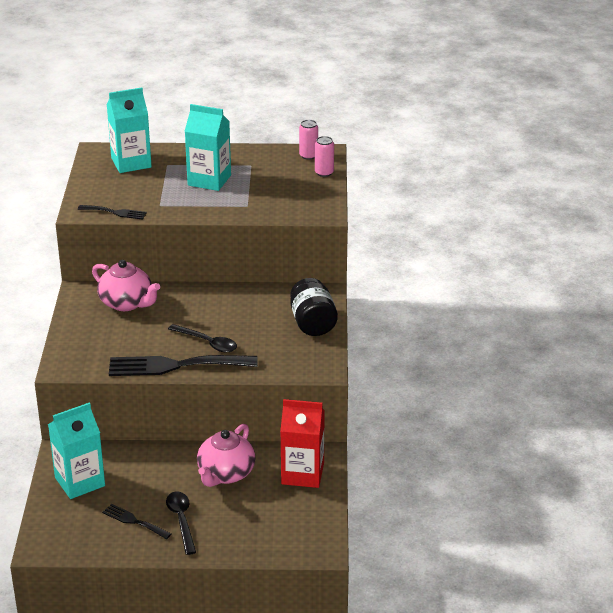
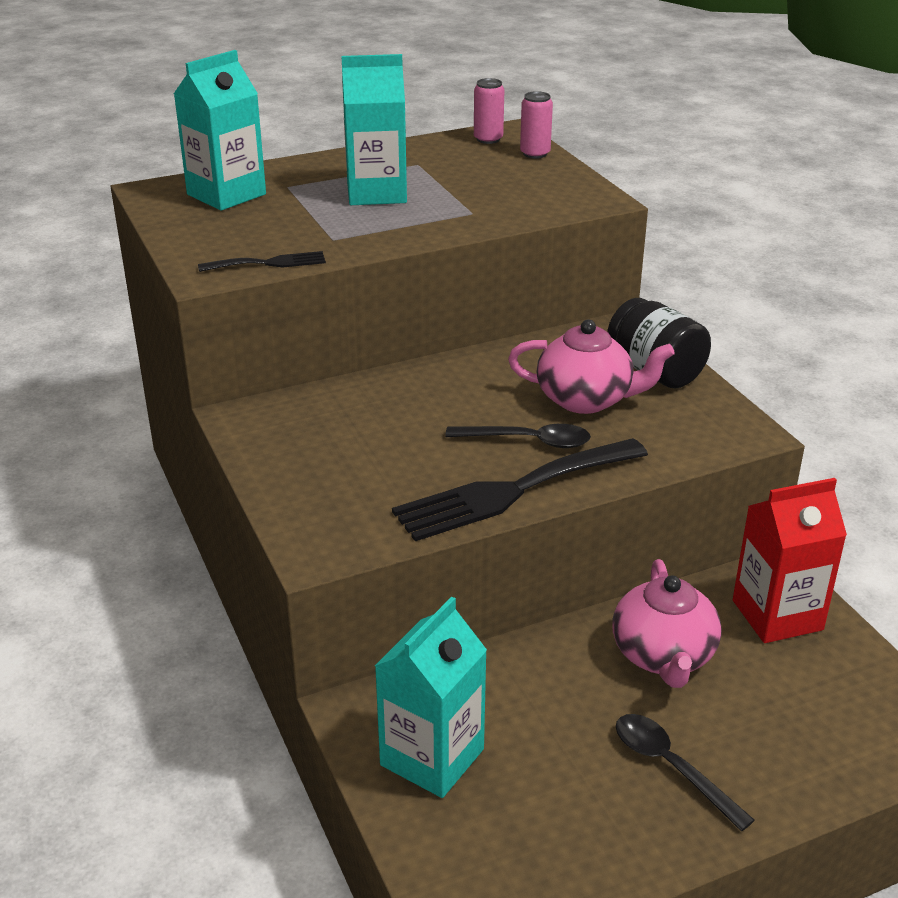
camera: 25 degrees left, 0 degrees up
pink teapot [92,260,160,311] -> pink teapot moved to [508,319,675,414]
black fork [102,504,171,539] -> none

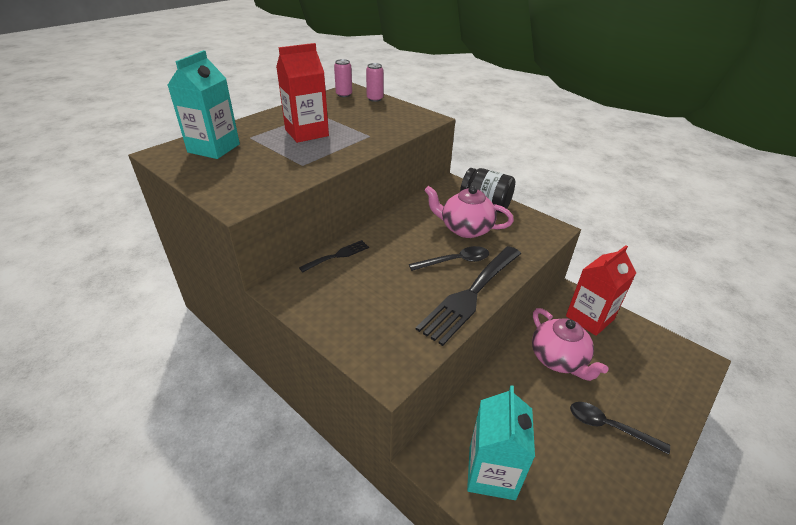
camera: 25 degrees left, 5 degrees up
black fork [198,251,326,272] -> black fork moved to [299,240,369,272]
turquoise carton [341,54,407,205] -> red carton [276,43,329,143]
pink teapot [508,319,675,414] -> pink teapot turned 150 degrees counterclockwise [424,185,514,238]

